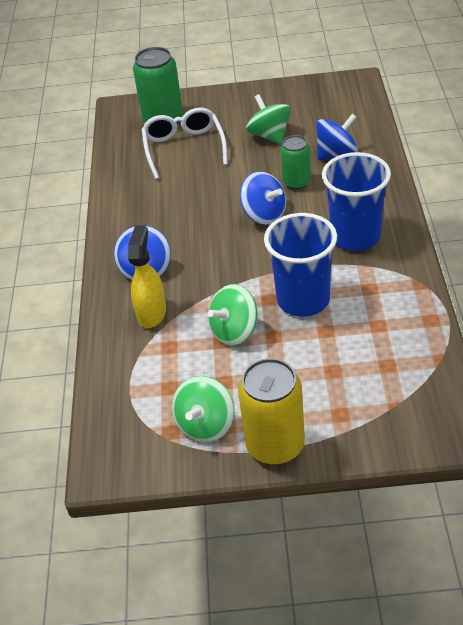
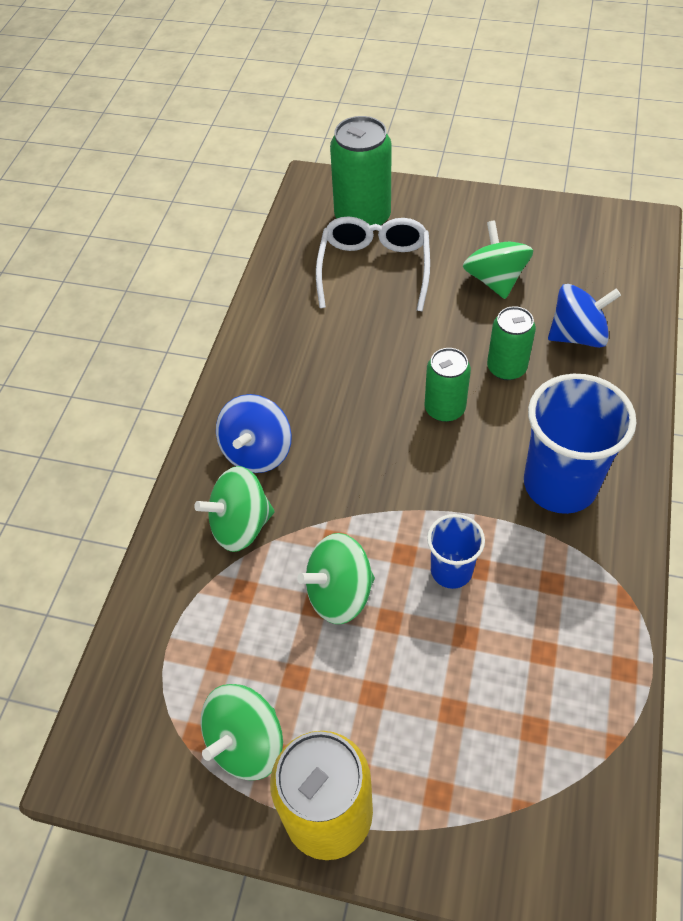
camera: 15 degrees right, 10 degrees up
yellow spray bottle [128,225,166,328] -> green spinning top [194,466,275,552]
blue spinning top [240,171,286,225] -> green can [424,348,471,422]
blue cup [264,213,337,317] -> blue cup [427,514,485,589], size x0.54

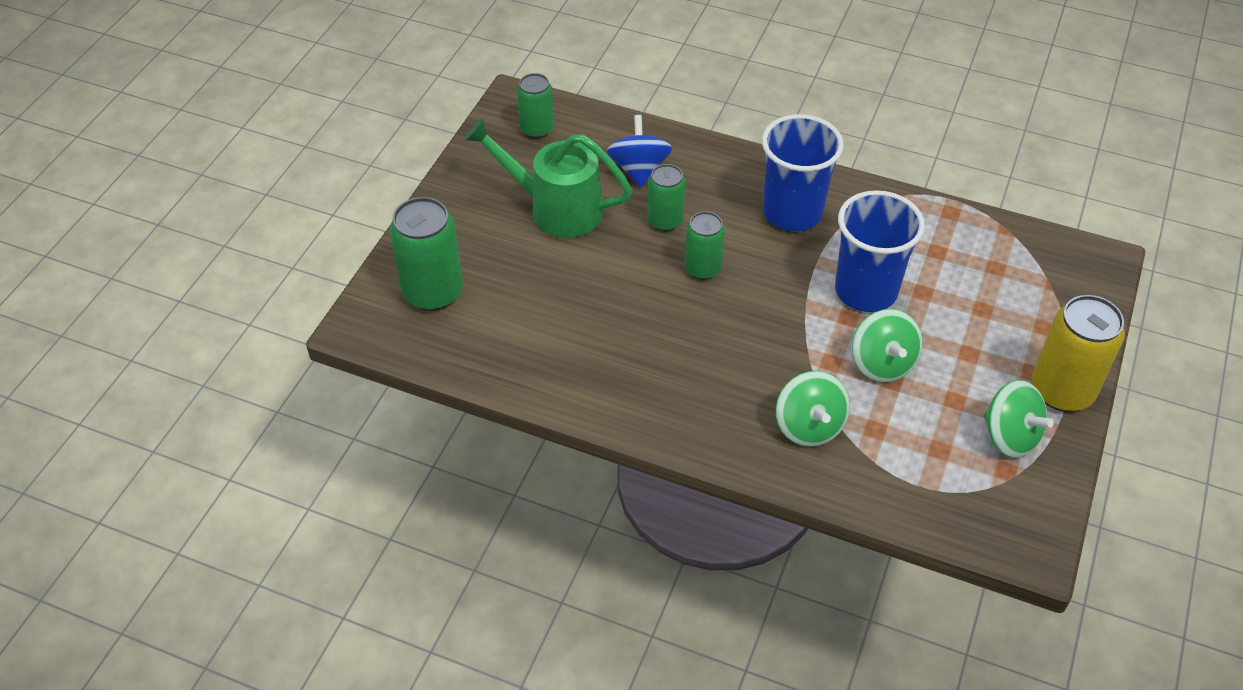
camera: 85 degrees left, 5 degrees down
blue spinning top [216,394,292,473] -> none
white glasses [316,216,430,311] -> none
blue cup [427,514,485,589] -> blue cup [835,190,925,312], size x1.85
green spinning top [463,220,533,299] -> green watering can [464,117,632,238]
none -> green can [517,73,554,139]

